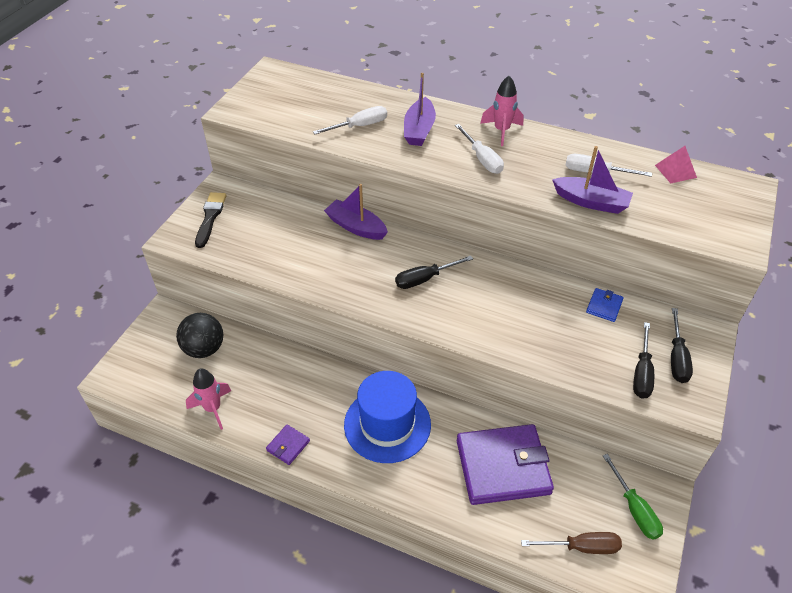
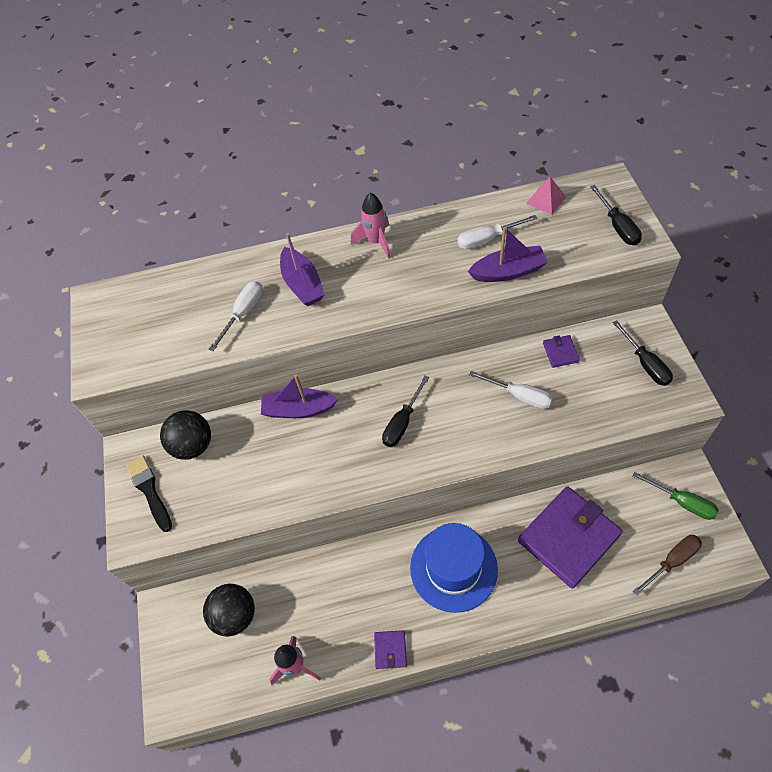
camera: 30 degrees left, 10 degrees up
white screwdriver [455,124,504,174] -> white screwdriver moved to [469,371,553,409]
blue wallet [586,288,624,322] -> purple wallet [543,335,580,368]
black screwdriver [633,322,654,399] -> black screwdriver moved to [590,185,642,245]
none -> black ball [160,410,211,460]

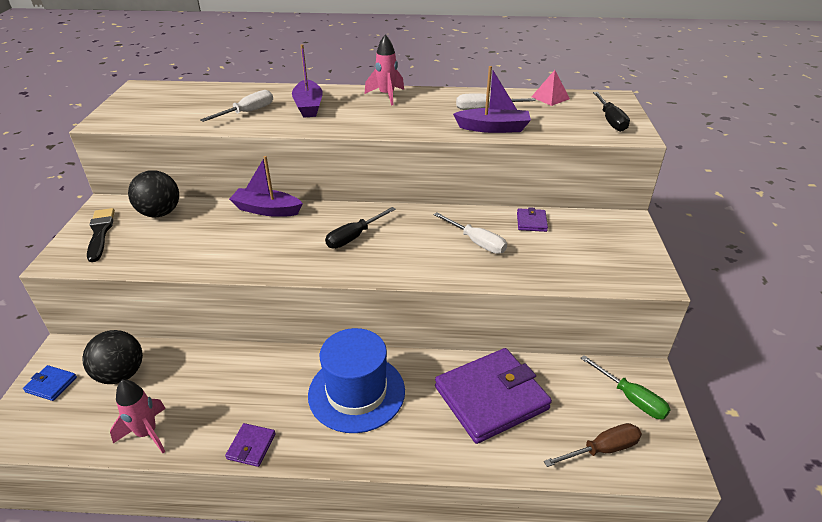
camera: 10 degrees right, 20 degrees down
black screwdriver [613,321,673,386] -> none
none -> blue wallet [23,365,77,401]

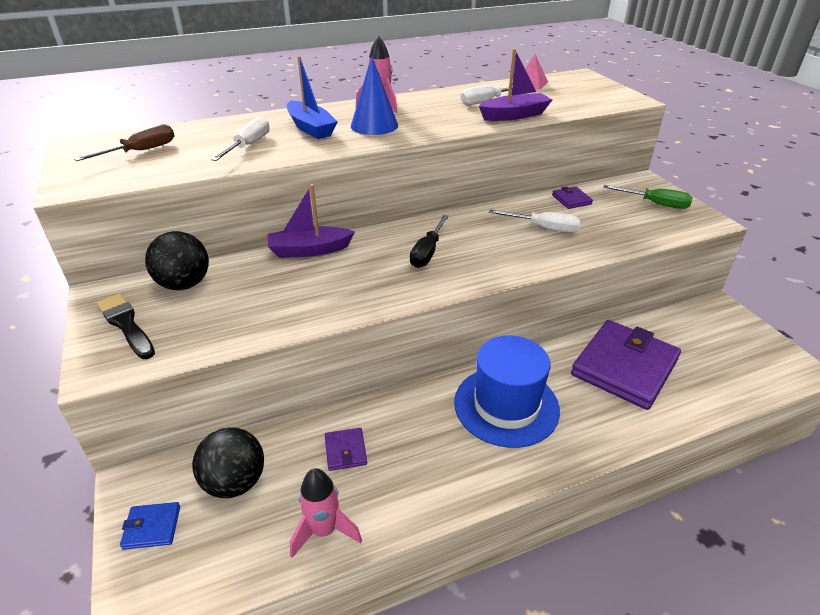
camera: 25 degrees left, 0 degrees up
purple wallet [225,423,276,467] -> purple wallet moved to [325,428,367,471]
purple boat [292,44,323,118] -> blue boat [287,56,337,139]
brown screwdriver [544,423,642,467] -> brown screwdriver moved to [74,124,174,161]
green screwdriver [581,355,671,419] -> green screwdriver moved to [603,185,693,209]
black screwdriver [593,92,630,132] -> none
none -> blue cone [351,56,398,135]

